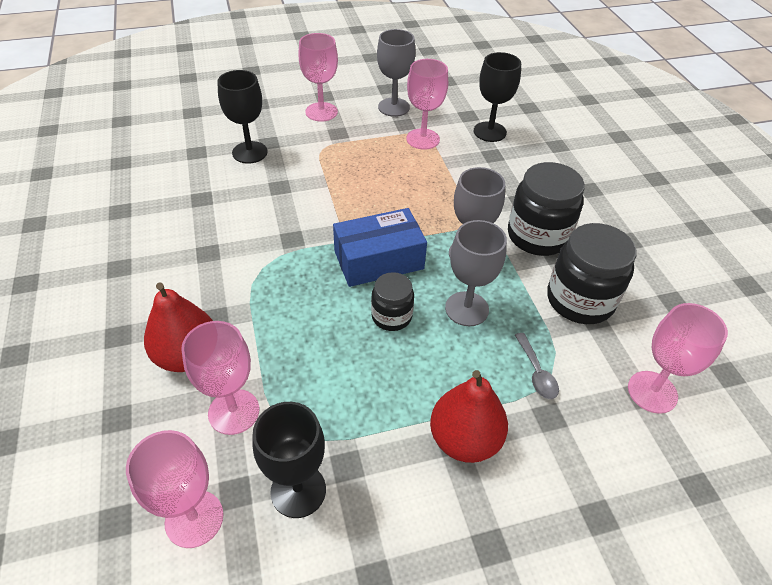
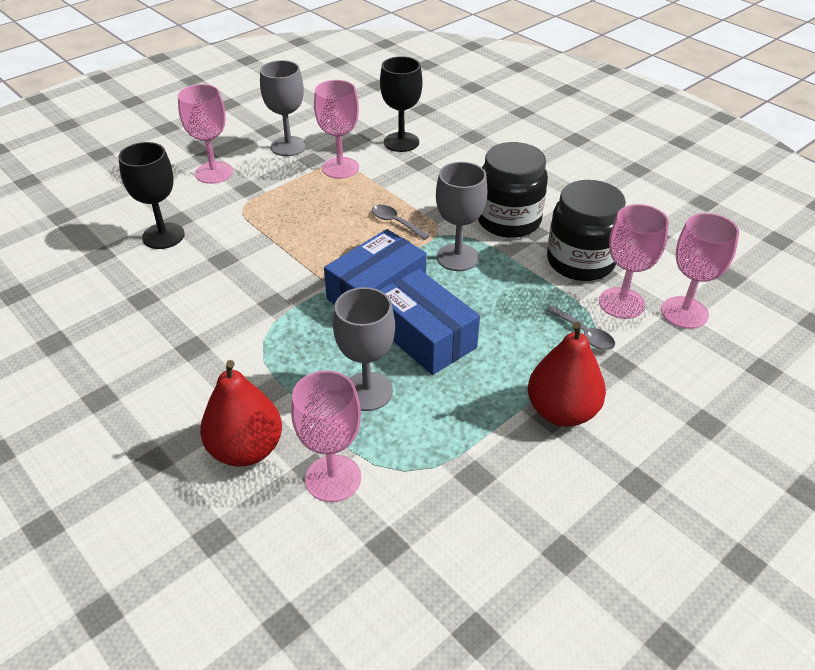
camera: 25 degrees left, 5 degrees down
pink goblet [126,430,224,548] -> pink goblet moved to [599,204,669,319]
black goblet [252,402,326,518] -> none
black jar [371,272,414,331] -> blue box [380,269,480,375]
grey goblet [445,220,507,326] -> grey goblet moved to [333,287,395,411]
none -> grey spoon [372,205,430,240]

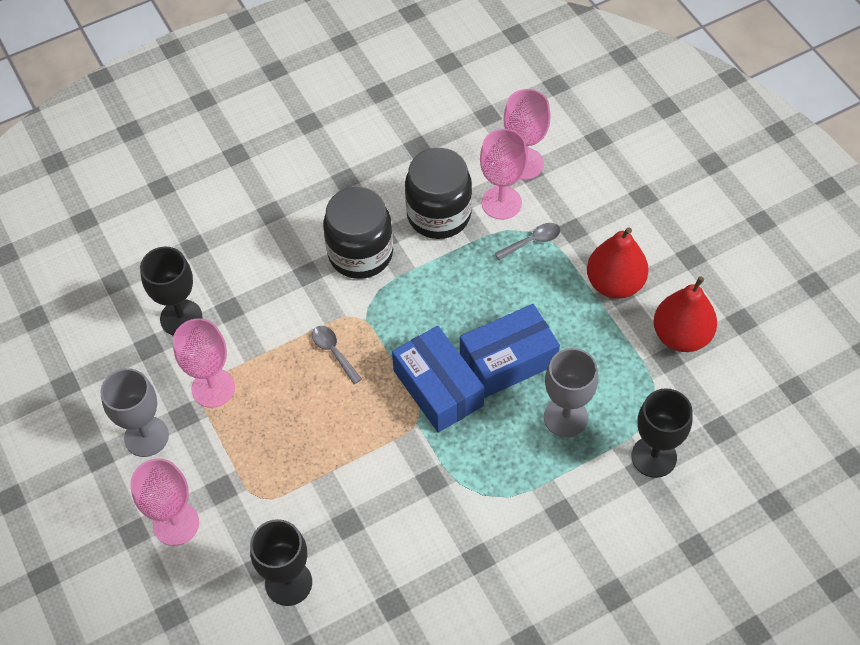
camera: 75 degrees left, 15 degrees up
red pear [200,360,282,467] -> red pear moved to [653,276,717,352]
pink goblet [291,370,361,502] -> black goblet [632,388,693,478]
grey spoon [372,205,430,240] -> grey spoon turned 90 degrees clockwise [312,326,362,384]
grey goblet [436,162,487,271] -> none

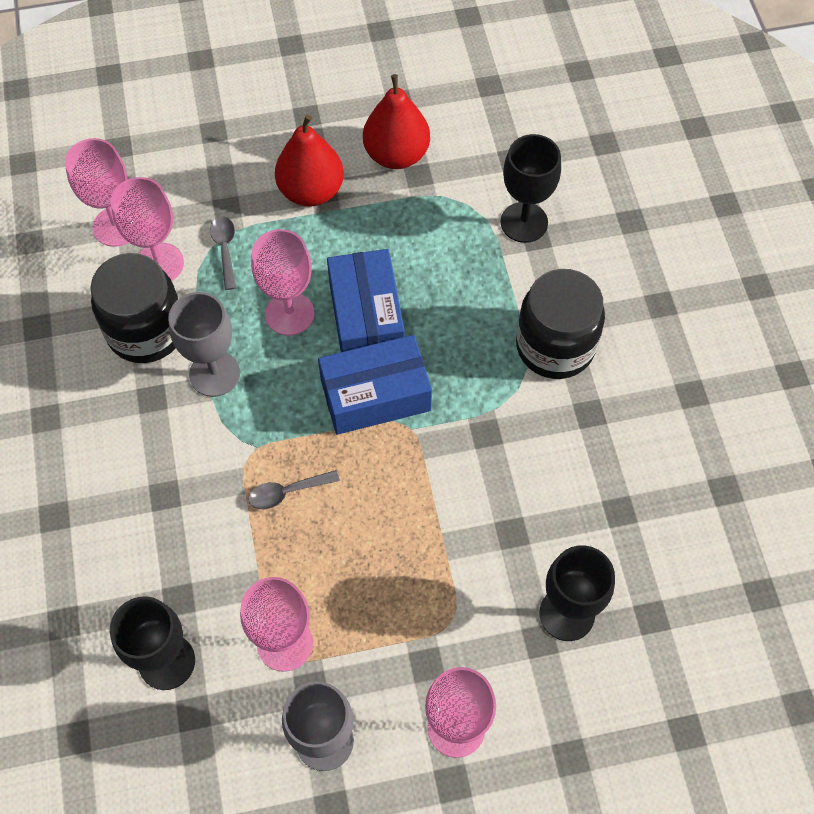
camera: 75 degrees left, 5 degrees up
black jar [323,187,393,279] -> black jar moved to [516,269,605,379]
grey goblet [544,348,598,438] -> grey goblet moved to [169,292,240,397]
none -> pink goblet [251,229,315,336]

